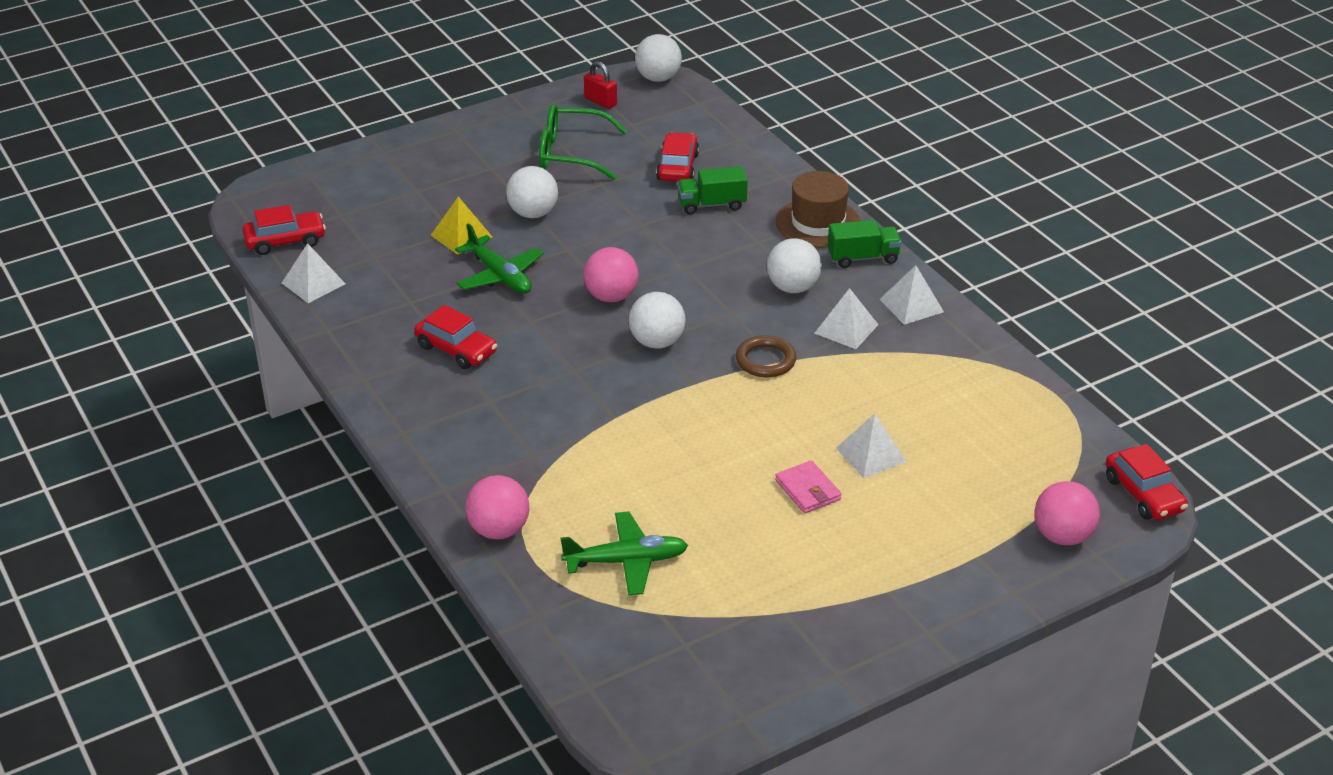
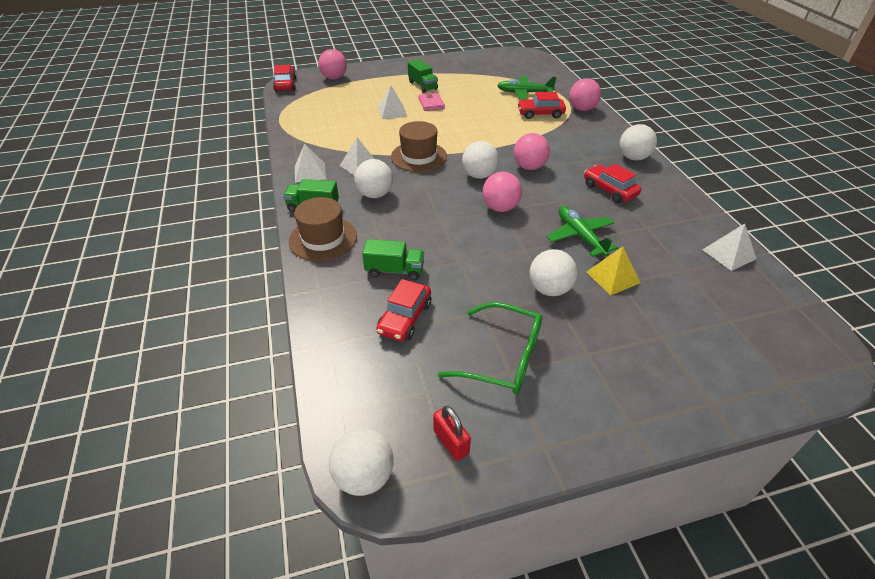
camera: 165 degrees left, 5 degrees up
red car [242,205,326,255] -> red car moved to [517,92,566,119]
brown ring [736,335,796,378] -> brown hat [391,121,447,172]
none -> green truck [408,59,438,93]
none -> pink ball [514,133,550,170]
none -> white ball [620,124,657,161]

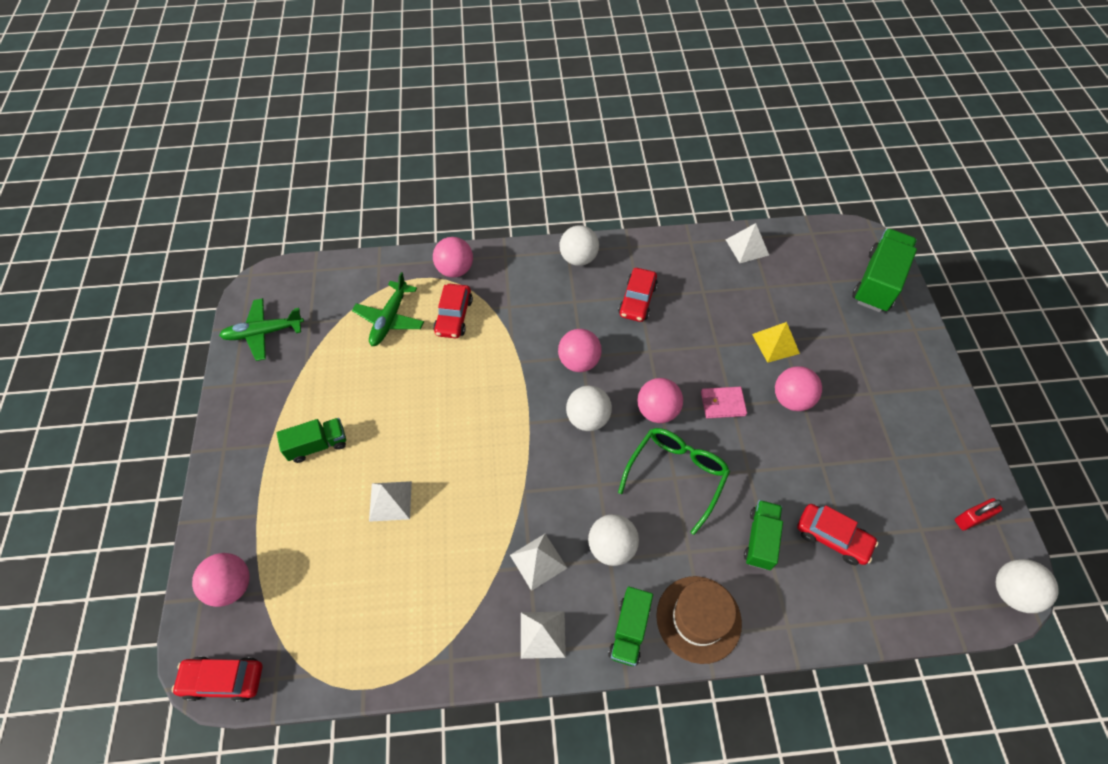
camera: 80 degrees left, 15 degrees up
brown hat [391,121,447,172] -> none
pink wallet [418,92,445,111] -> pink wallet moved to [701,387,747,418]
green glasses [438,302,542,394] -> green glasses moved to [618,428,730,535]
white ball [529,249,577,296] -> pink ball [775,366,822,411]
green plane [547,206,618,257] -> green plane moved to [219,298,304,361]
red car [584,164,641,203] -> red car turned 45 degrees counterclockwise [618,268,658,322]
none -> green truck [852,229,917,312]

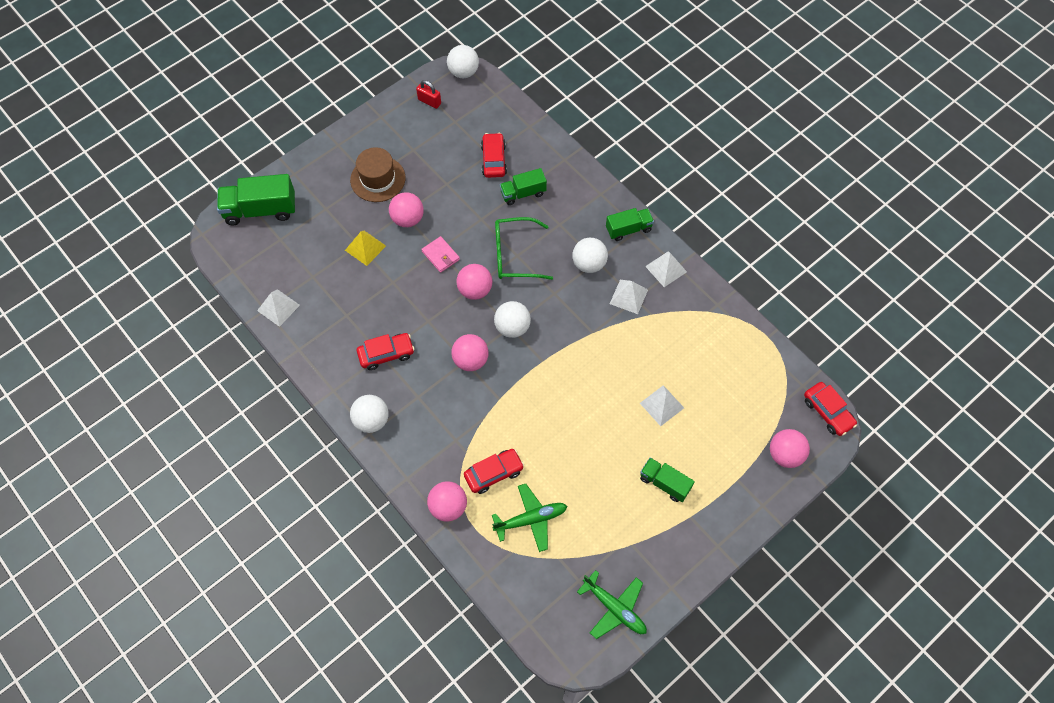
camera: 125 degrees left, 5 degrees up
brown hat [656,576,742,664] -> brown hat moved to [350,147,405,202]

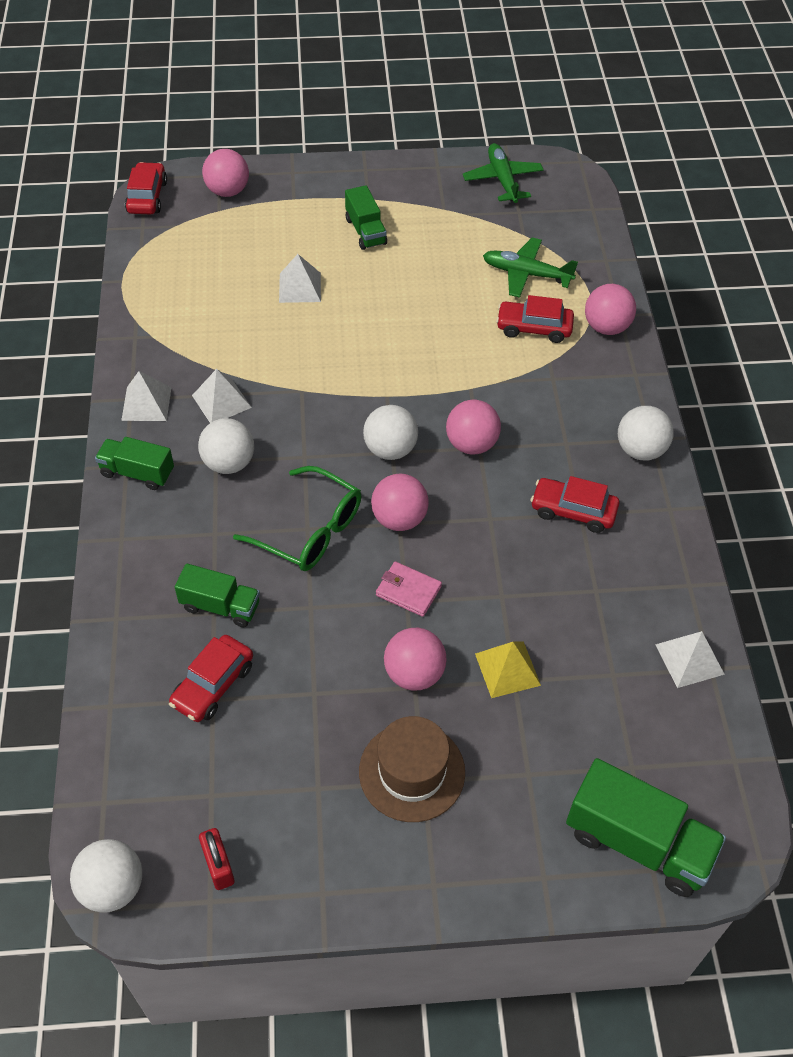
camera: 145 degrees left, 10 degrees down
pink wallet [421,236,460,273] -> pink wallet turned 60 degrees counterclockwise [376,562,442,617]

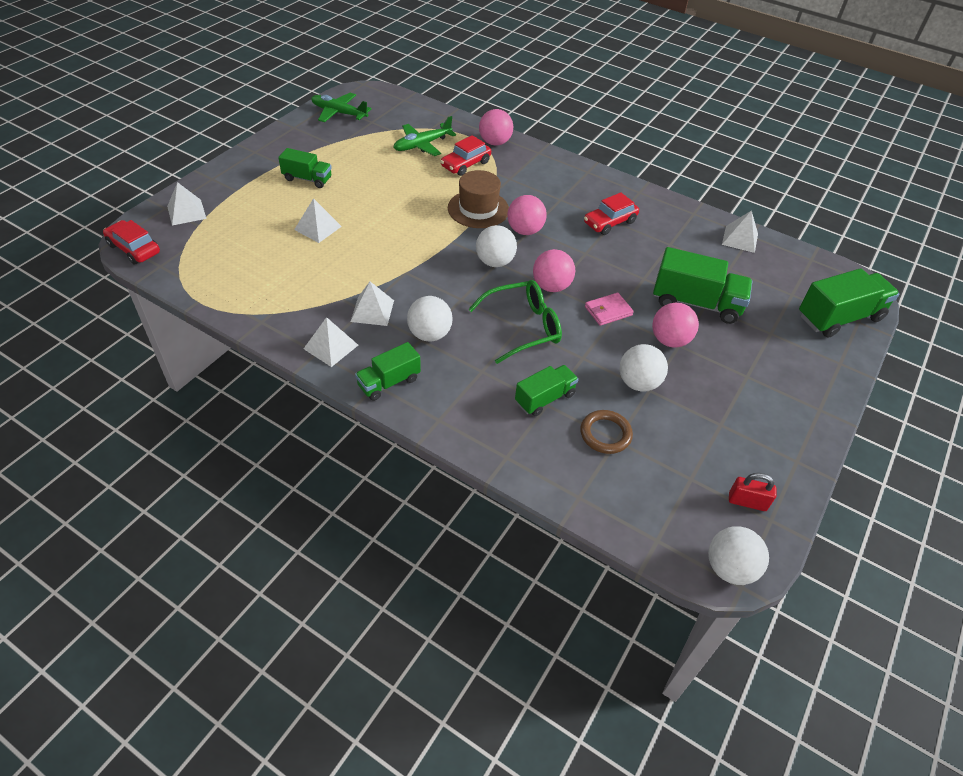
camera: 55 degrees left, 5 degrees down
red car [169,635,253,722] -> brown ring [580,410,633,454]
pink ball [202,149,249,197] -> white pyramid [167,182,206,225]
brown hat [359,716,465,822] -> brown hat moved to [448,170,509,228]
yellow pyramid [475,642,541,698] -> green truck [653,247,752,324]
white ball [618,406,674,460] -> white ball moved to [619,344,668,392]

